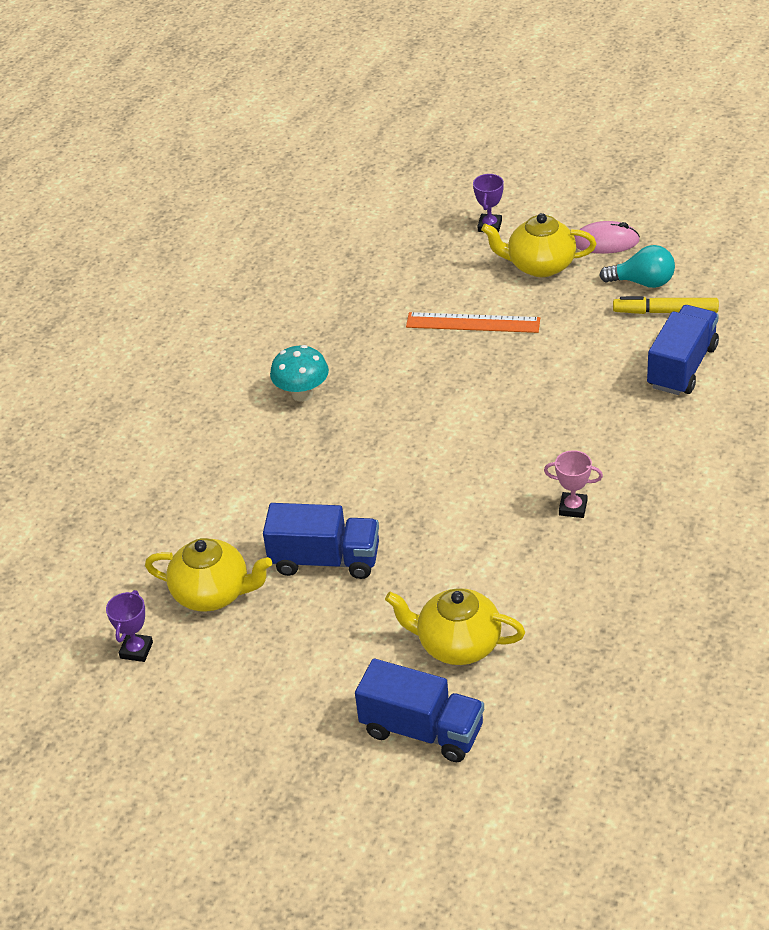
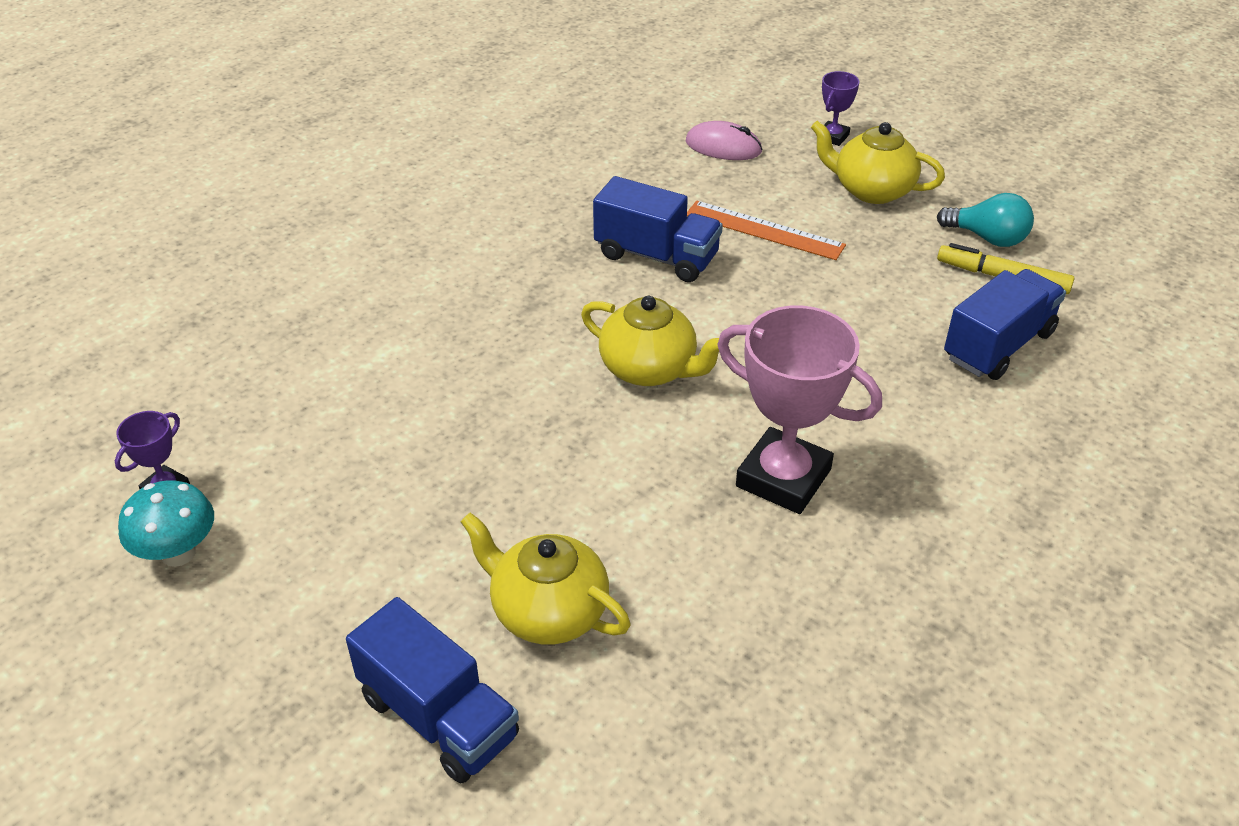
camera: 15 degrees right, 0 degrees up
yellow teapot [145,538,272,612] -> yellow teapot moved to [581,296,719,386]
blue truck [263,503,379,579] -> blue truck moved to [593,176,723,282]
turquoise mushroom [270,345,329,402] -> turquoise mushroom moved to [118,480,214,567]
pink trophy [544,450,603,518] -> pink trophy [717,306,882,514], size x2.12
pink mouse [574,221,640,254] -> pink mouse moved to [686,121,762,160]

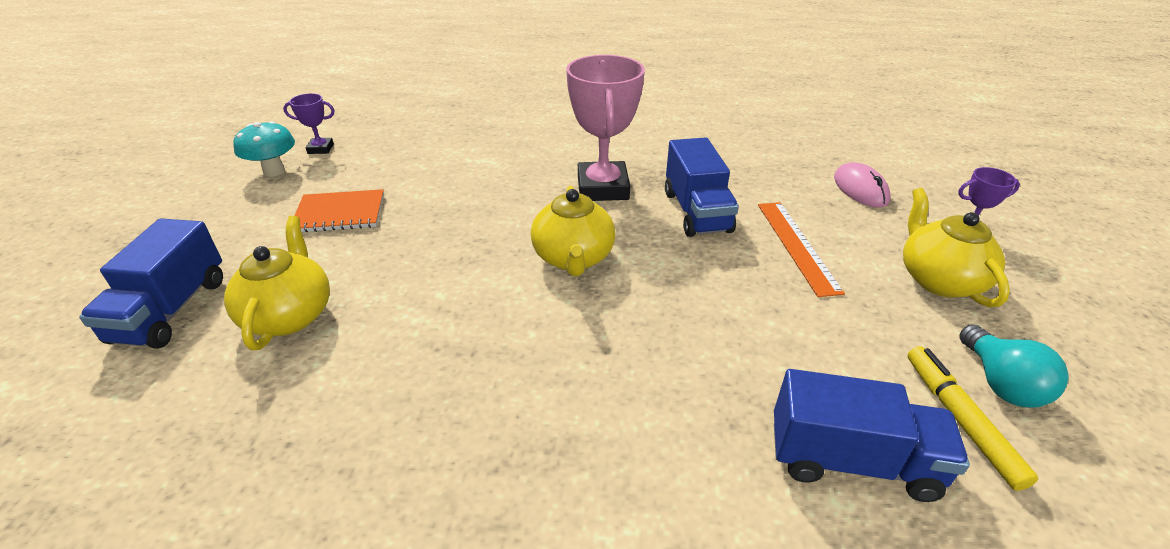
camera: 55 degrees right, 5 degrees down
pink trophy [717,306,882,514] -> pink trophy moved to [566,55,645,201]
none -> orange notebook [295,189,384,232]

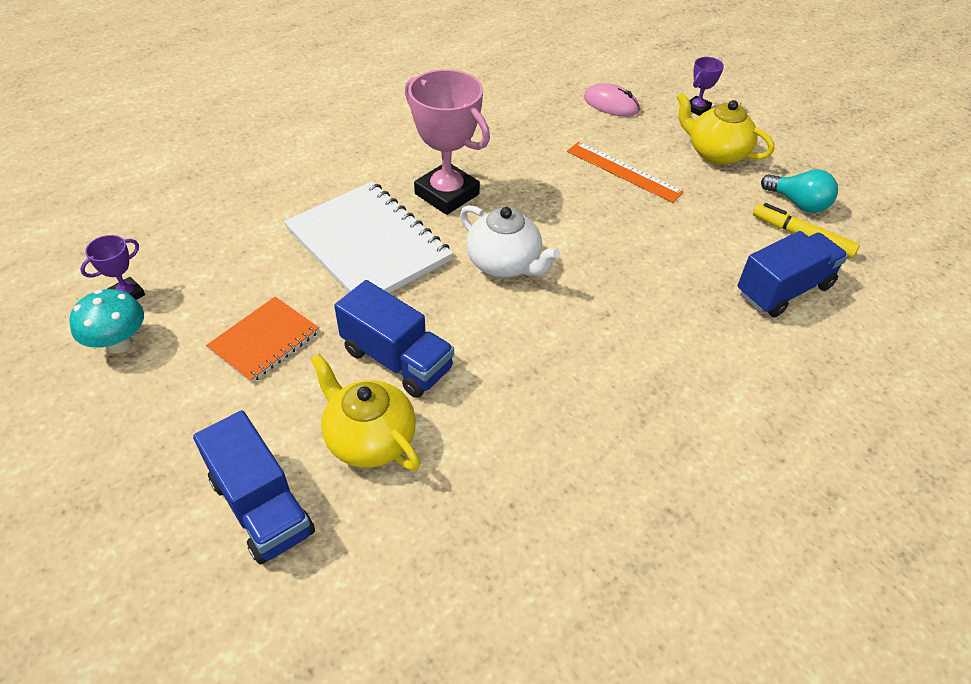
camera: 45 degrees left, 10 degrees up
yellow teapot [531,186,615,276] -> white teapot [460,205,560,277]
blue truck [665,137,739,237] -> blue truck moved to [334,280,454,398]
none -> white notebook [284,181,453,293]

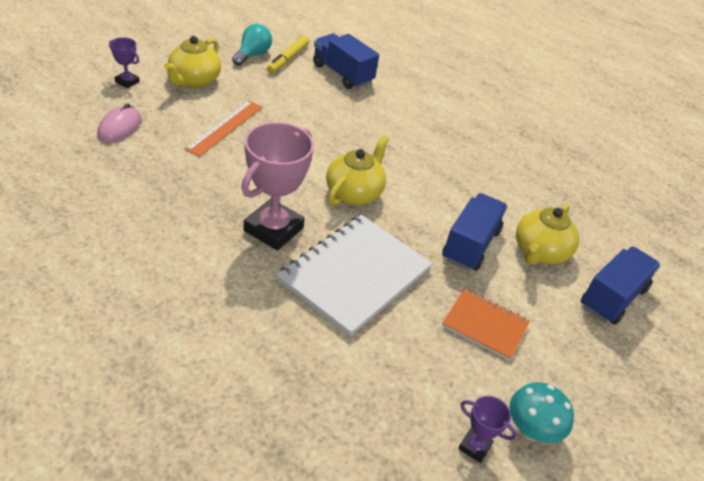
camera: 105 degrees left, 5 degrees down
white teapot [460,205,560,277] -> yellow teapot [326,135,389,206]

